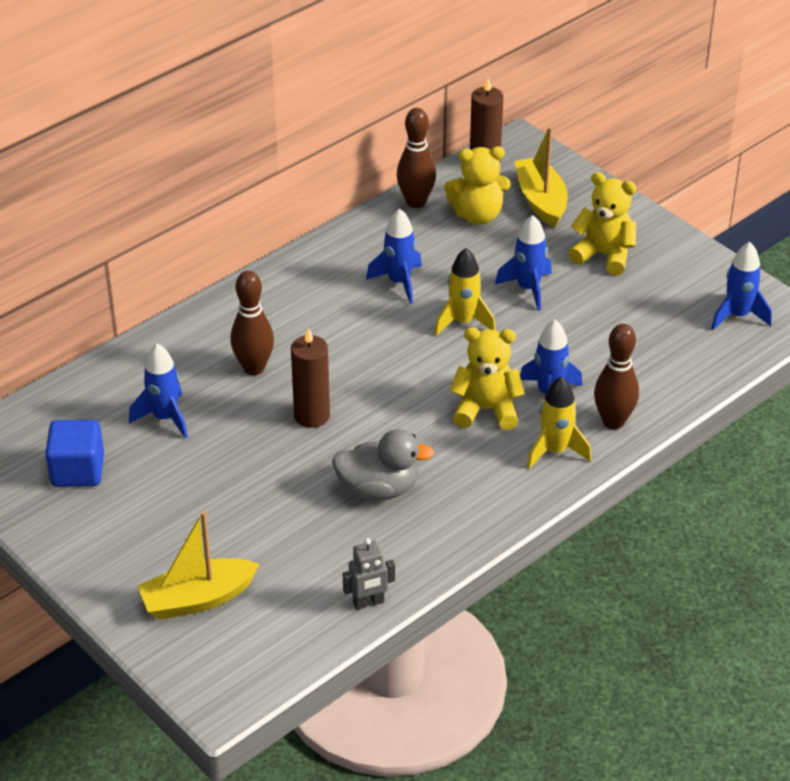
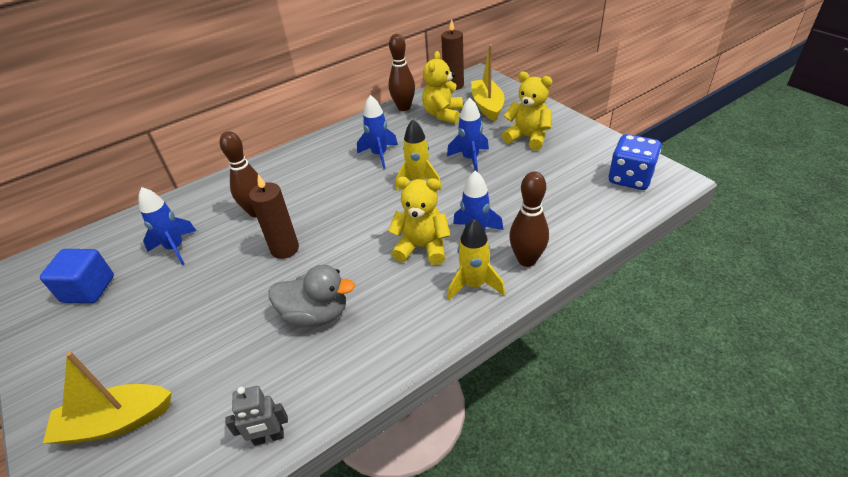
camera: 10 degrees right, 0 degrees up
yellow teddy bear [444,146,511,225] -> yellow teddy bear turned 105 degrees clockwise [422,51,463,124]
blue rocket [711,242,772,330] -> blue dice [609,134,661,190]

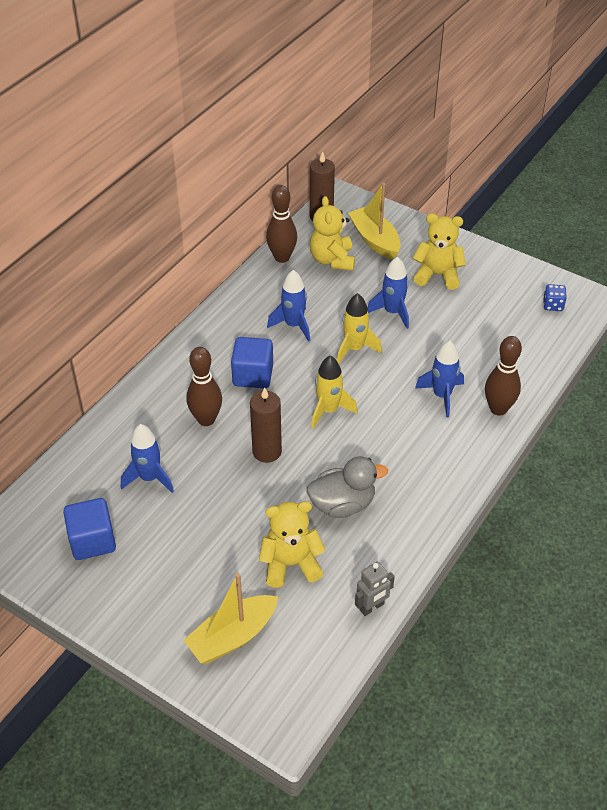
camera: 25 degrees left, 5 degrees up
yellow teddy bear [388,177,451,265] -> yellow teddy bear moved to [259,501,326,588]
yellow rocket [448,219,505,301] -> yellow rocket moved to [311,355,357,429]
blue dice [609,134,661,190] -> blue dice [543,284,567,311], size x0.52
none -> blue cube [231,337,273,388]

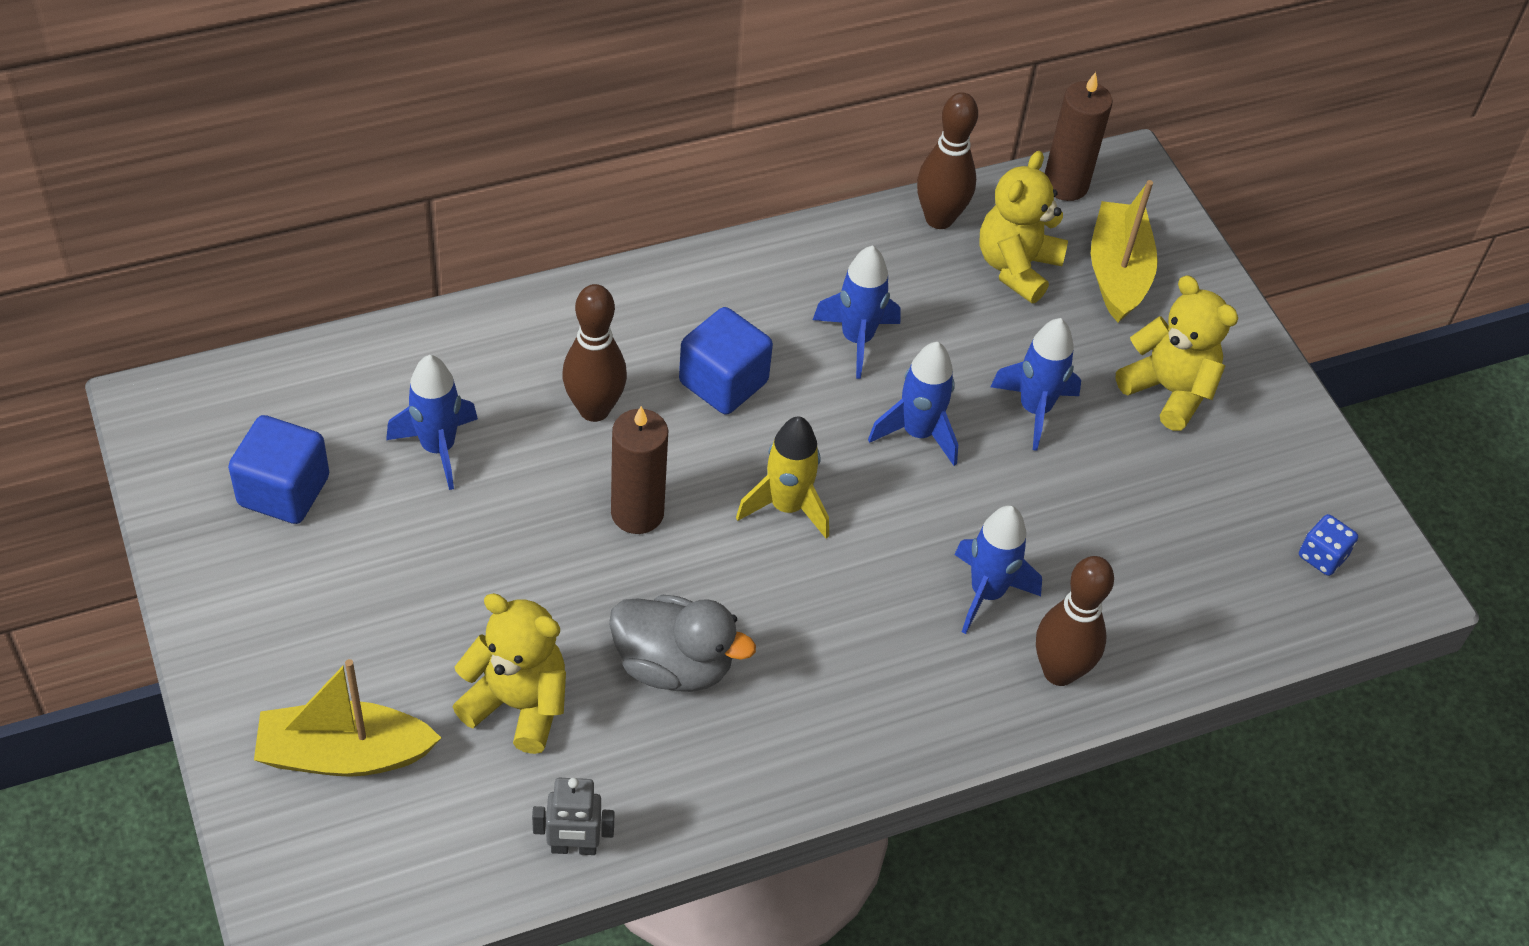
camera: 30 degrees right, 5 degrees up
yellow rocket [337,293,382,364] -> blue rocket [868,342,958,466]

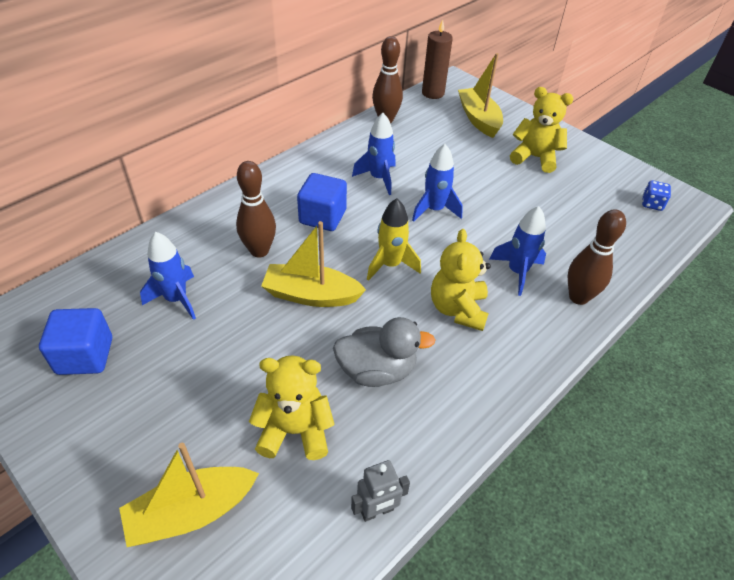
camera: 20 degrees left, 5 degrees down
brown candle [611,406,668,534] -> yellow boat [261,221,366,307]
yellow teddy bear [980,151,1068,303] -> yellow teddy bear moved to [431,229,491,331]
blue rocket [990,318,1081,451] -> none

